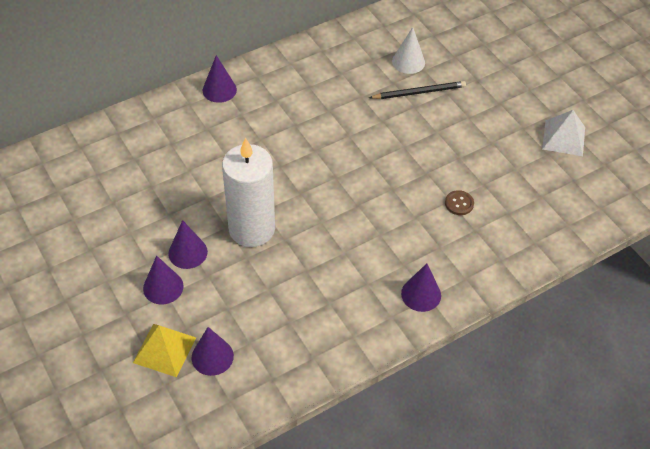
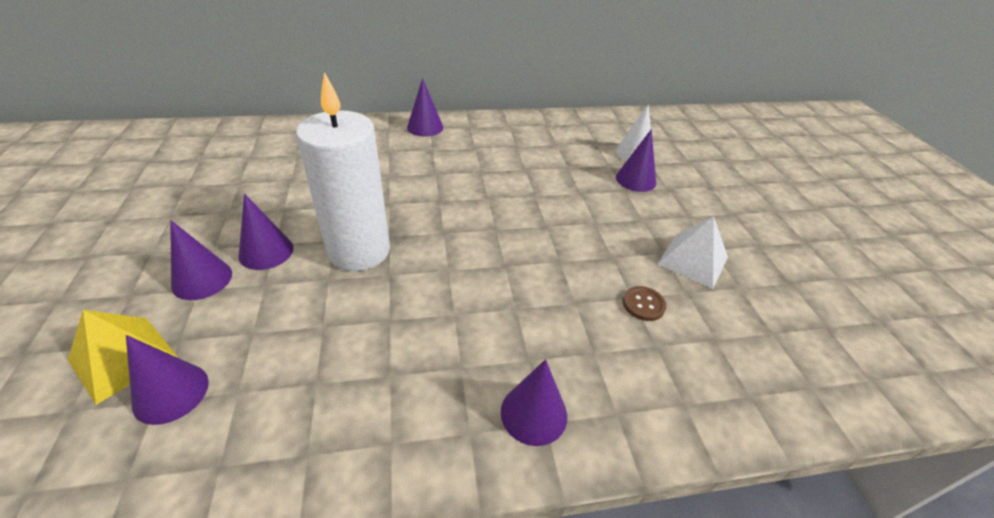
camera: 20 degrees right, 10 degrees down
black pencil [369,81,466,99] -> purple cone [616,129,656,192]
white pyramid [542,110,585,156] -> white pyramid moved to [658,216,728,289]

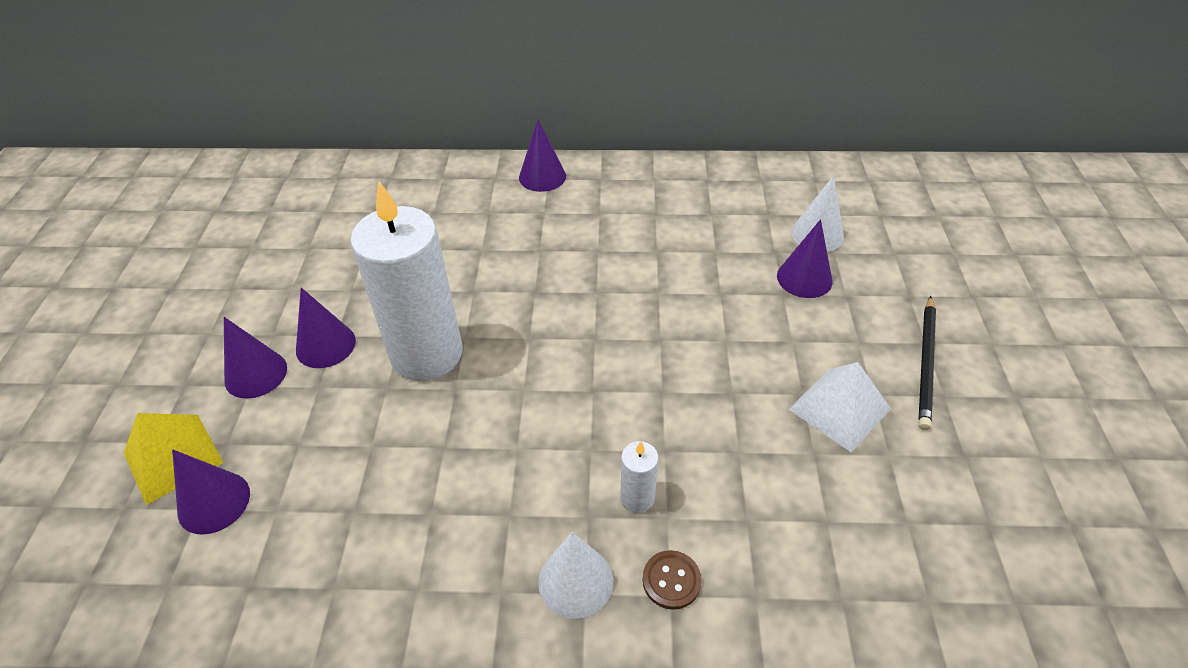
camera: 15 degrees right, 5 degrees up
purple cone [501,359,567,446] -> white cone [538,532,614,619]
brown button [623,286,666,321] -> brown button moved to [643,550,702,610]
none -> white candle [620,441,658,513]
none -> black pencil [918,296,936,430]

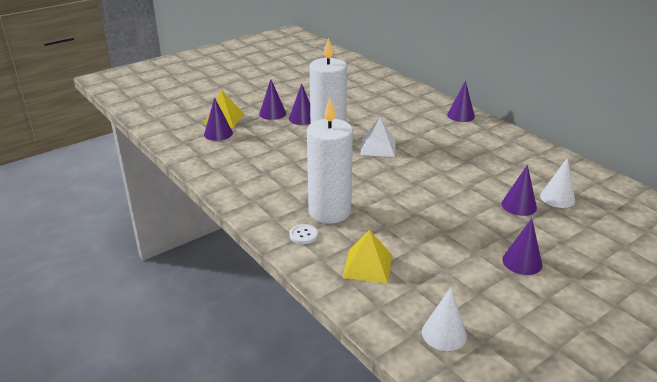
camera: 50 degrees right, 15 degrees down
white cone [538,532,614,619] -> white cone moved to [422,287,467,351]
white candle [620,441,658,513] -> white candle [307,98,353,224], size x2.45
brown button [643,550,702,610] -> white button [289,224,318,244]
white pyramid [789,362,891,452] -> white pyramid moved to [360,117,396,157]
black pencil [918,296,936,430] -> purple cone [502,218,543,275]
none -> yellow pyramid [342,230,392,284]

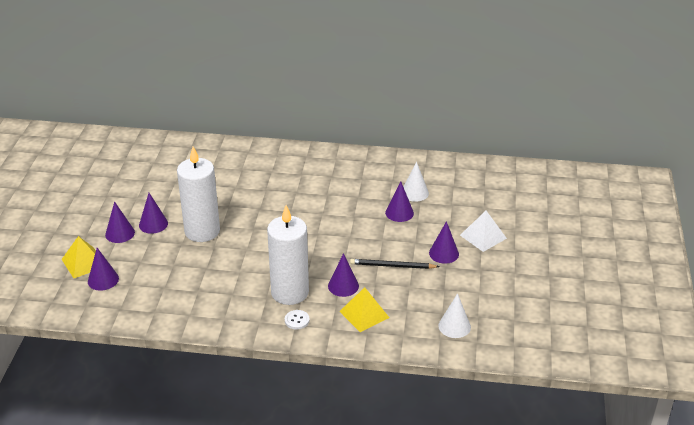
camera: 45 degrees left, 5 degrees up
white pyramid [360,117,396,157] -> white pyramid moved to [460,211,507,252]
purple cone [447,81,475,122] -> purple cone moved to [328,253,359,297]
none -> black pencil [350,259,439,269]

